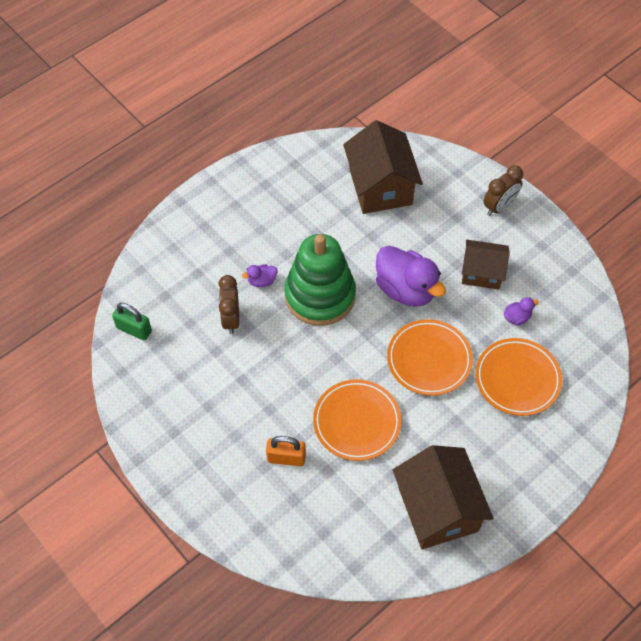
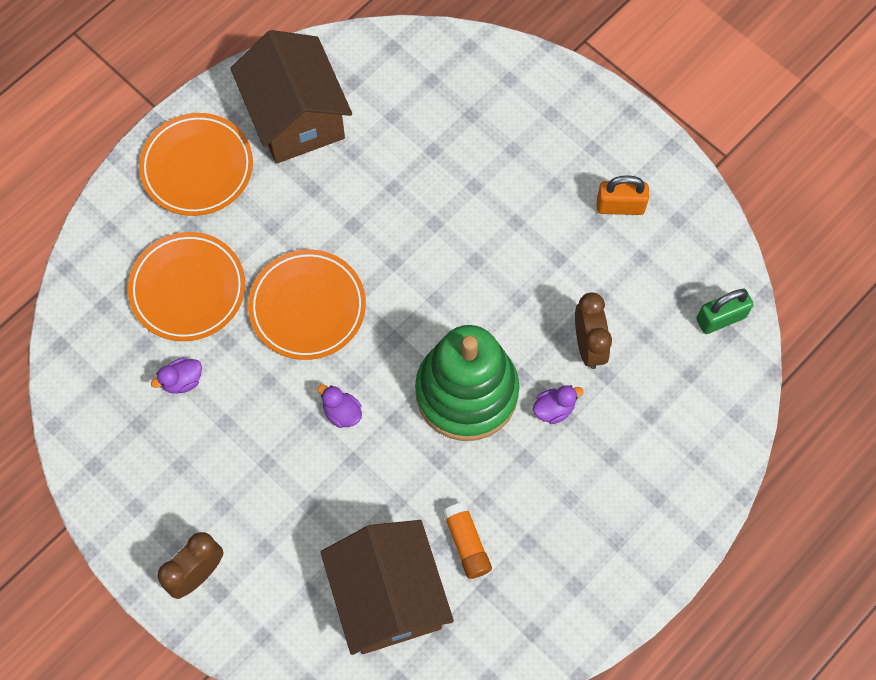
camera: 175 degrees right, 10 degrees up
green padlock [112,303,152,340] -> green padlock turned 45 degrees counterclockwise [697,288,753,334]
orange padlock [266,436,306,466] -> orange padlock moved to [597,175,649,215]
orange plate [313,379,402,461] -> orange plate moved to [139,113,253,216]
purple duck [376,246,446,307] -> purple duck [318,385,362,428], size x0.44
brown house [462,240,510,290] -> none
none -> orange glue stick [442,502,492,579]

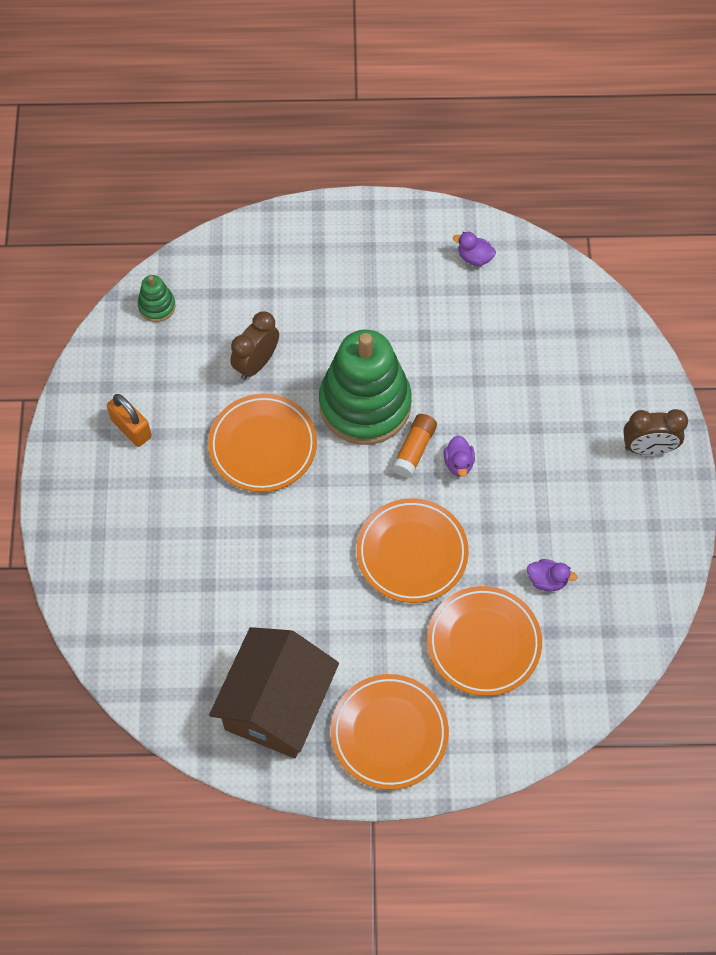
camera: 135 degrees left, 5 degrees down
brown house [320,520,454,655] -> none
orange glue stick [442,502,492,579] -> orange glue stick moved to [392,414,437,478]
purple duck [533,385,583,424] -> purple duck moved to [453,232,496,266]
green padlock [697,288,753,334] -> green stacking toy [138,275,176,322]
none -> orange plate [208,394,317,492]

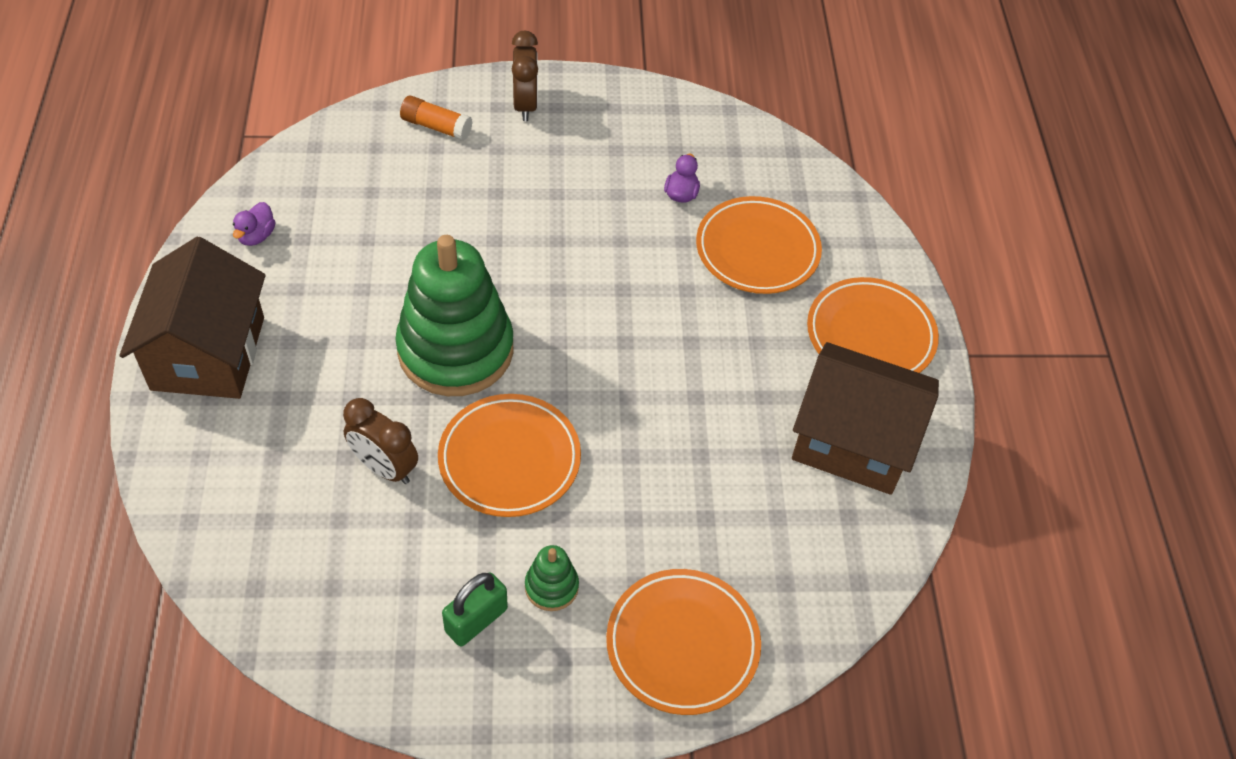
camera: 95 degrees left, 10 degrees down
orange padlock [107,394,152,447] -> green padlock [442,573,508,646]
green stacking toy [138,275,176,322] -> green stacking toy moved to [525,545,579,611]
orange plate [356,498,469,603] -> orange plate moved to [606,569,761,715]
orange glue stick [392,414,437,478] -> orange glue stick moved to [400,95,473,141]
purple duck [444,435,475,477] -> none
none -> brown house [119,237,266,399]

